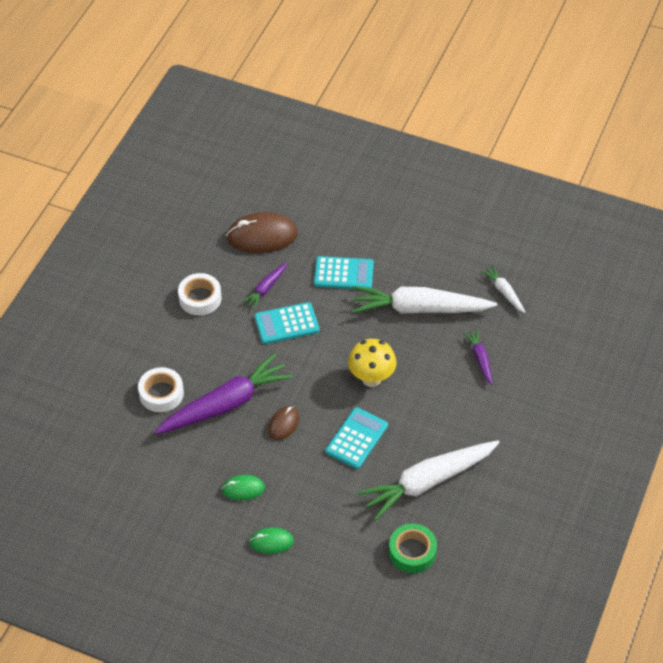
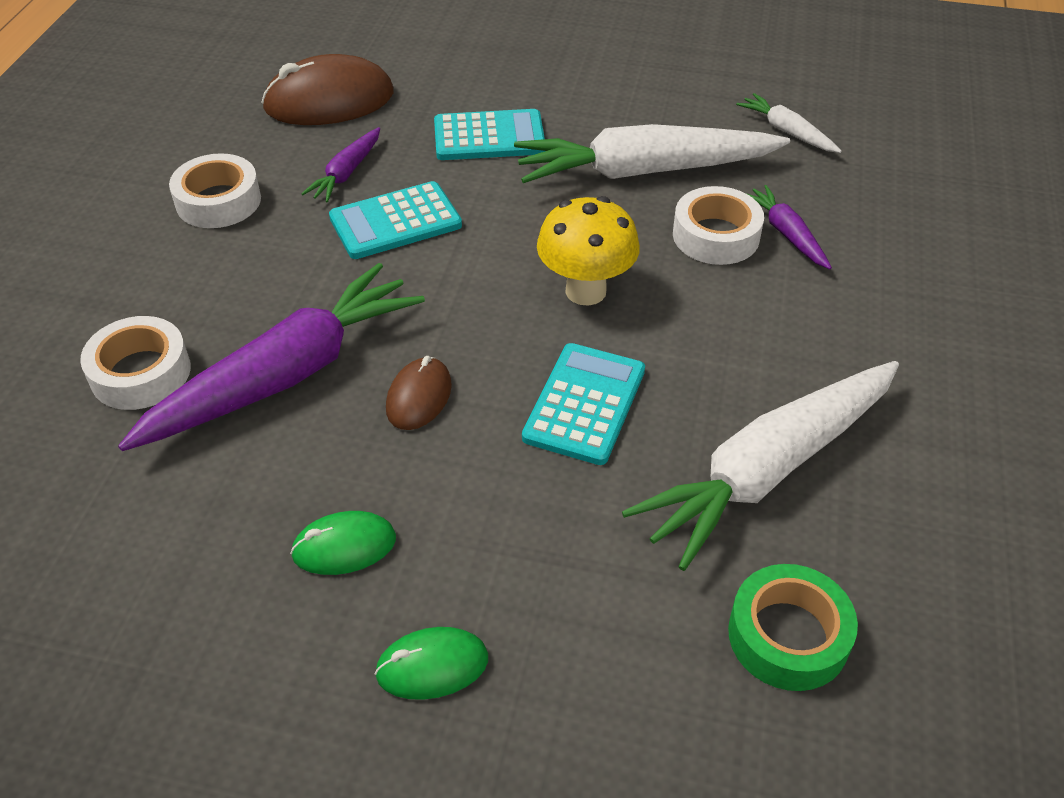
camera: 10 degrees left, 5 degrees down
none -> white tape [673,186,764,265]

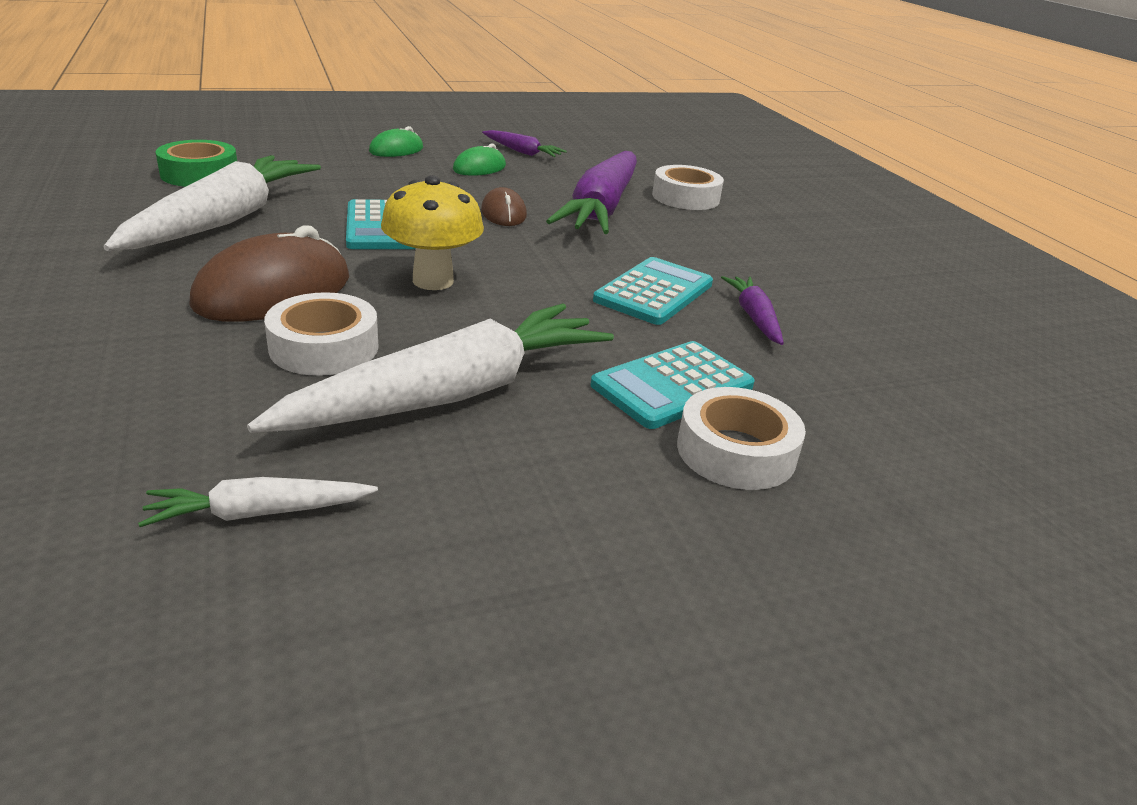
camera: 145 degrees right, 15 degrees down
white tape [169,153,261,228] -> white tape moved to [677,387,806,490]
brown mouse [261,54,393,125] -> brown mouse moved to [189,225,349,322]
white carrot [736,93,842,153] -> white carrot turned 150 degrees clockwise [138,477,378,527]
purple carrot [746,185,832,269] -> purple carrot moved to [482,130,567,157]

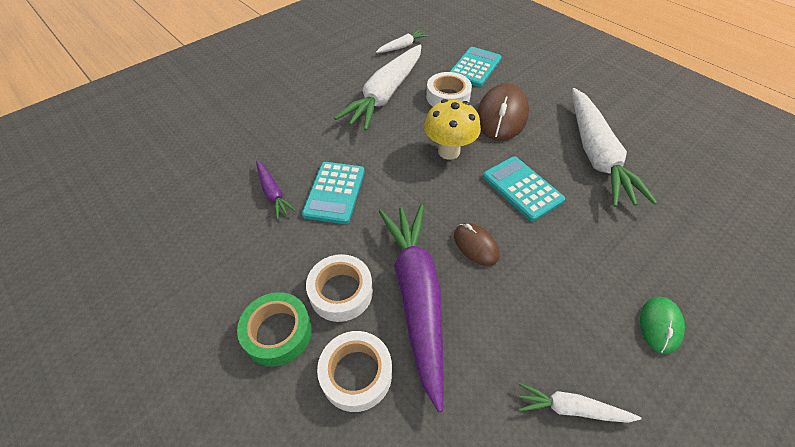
camera: 160 degrees right, 20 degrees up
green tape [156,140,237,187] -> green tape moved to [237,292,312,367]
green mouse [453,143,506,176] -> none
purple carrot [482,130,567,157] -> white carrot [518,383,641,423]
turquoise calculator [591,341,755,429] -> turquoise calculator moved to [450,47,502,87]
white tape [677,387,806,490] -> white tape moved to [306,254,373,322]

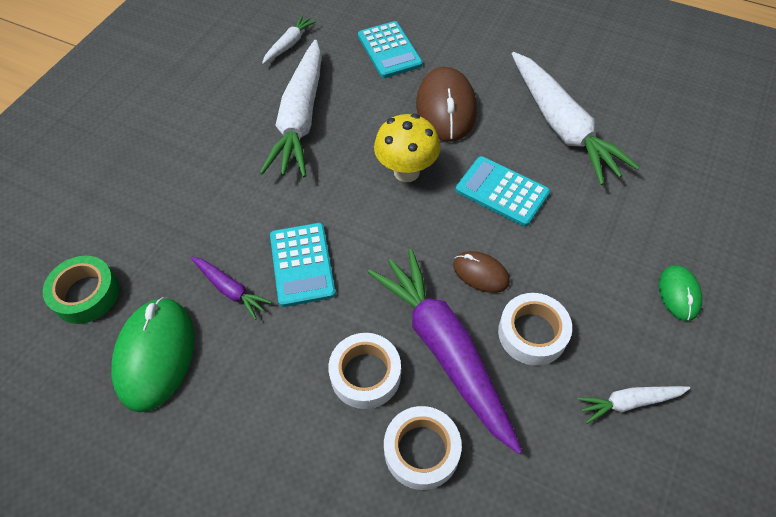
camera: 20 degrees left, 5 degrees up
green tape [237,292,312,367] -> green tape moved to [43,256,119,324]
white tape [426,72,472,107] -> white tape moved to [498,293,572,366]
turquoise calculator [450,47,502,87] -> turquoise calculator turned 150 degrees clockwise [358,21,423,78]
none -> green mouse [111,297,194,412]

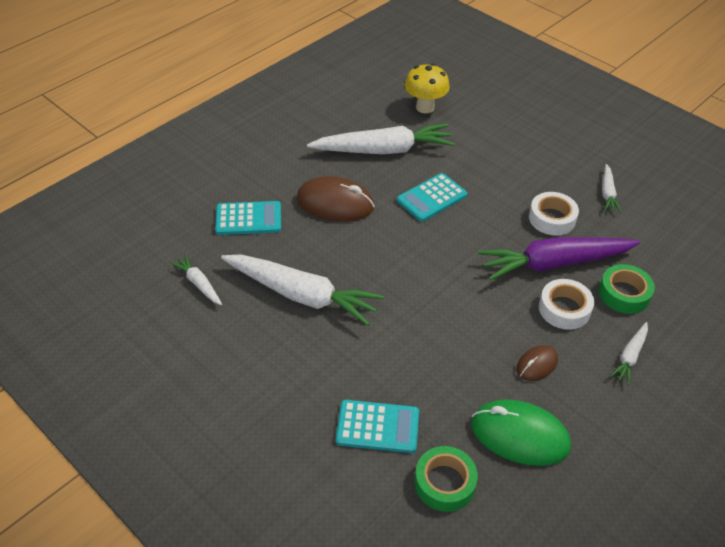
camera: 75 degrees left, 10 degrees down
purple carrot [191,257,272,320] -> none
turquoise calculator [270,223,336,307] -> turquoise calculator moved to [336,400,419,453]
yellow mushroom [374,114,440,182] -> yellow mushroom moved to [404,64,450,113]
white tape [384,406,462,490] -> green tape [599,264,655,314]
brown mouse [453,251,510,293] -> brown mouse moved to [516,345,558,381]
green mouse [659,265,702,321] -> none
none -> white carrot [610,322,648,385]

